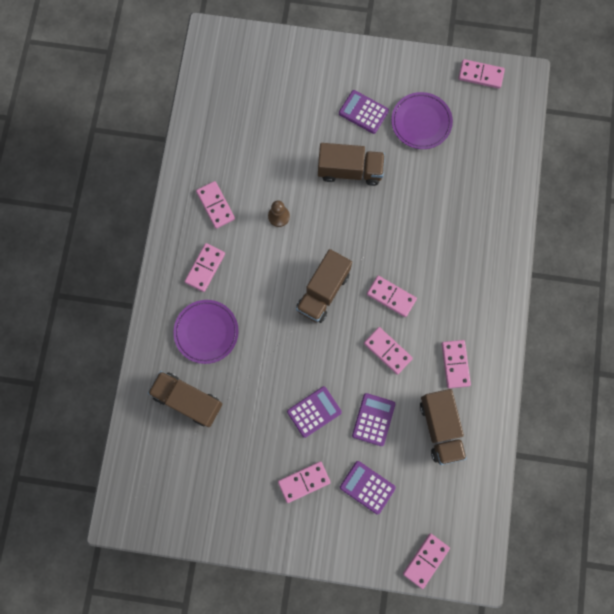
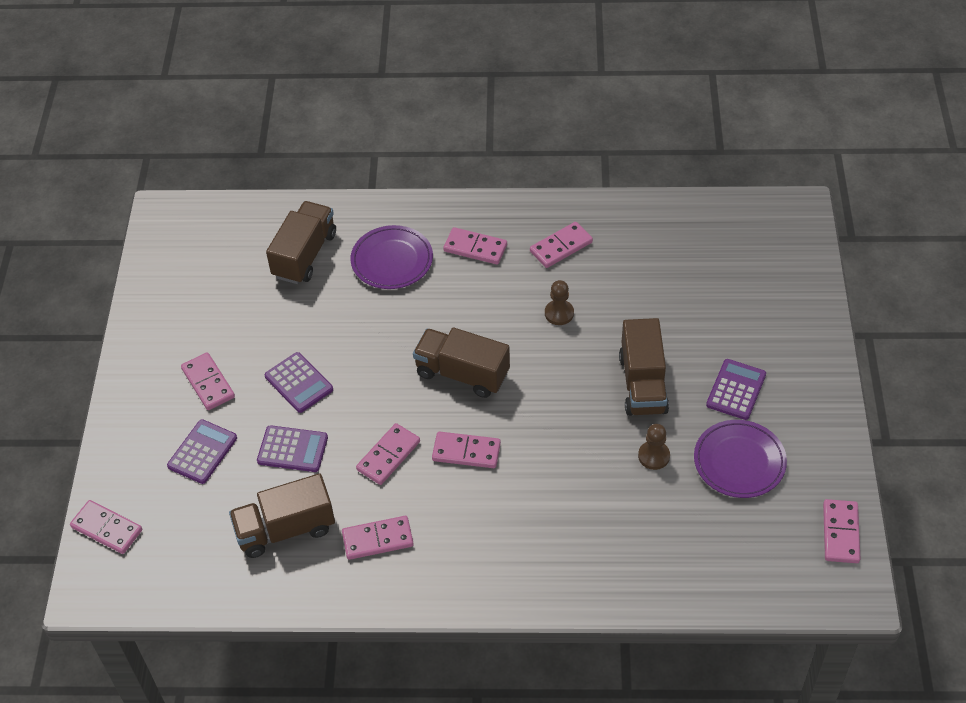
camera: 85 degrees right, 25 degrees down
pink domino [367,276,417,317] -> pink domino turned 75 degrees clockwise [432,431,501,468]
none -> brown pawn [638,424,670,470]

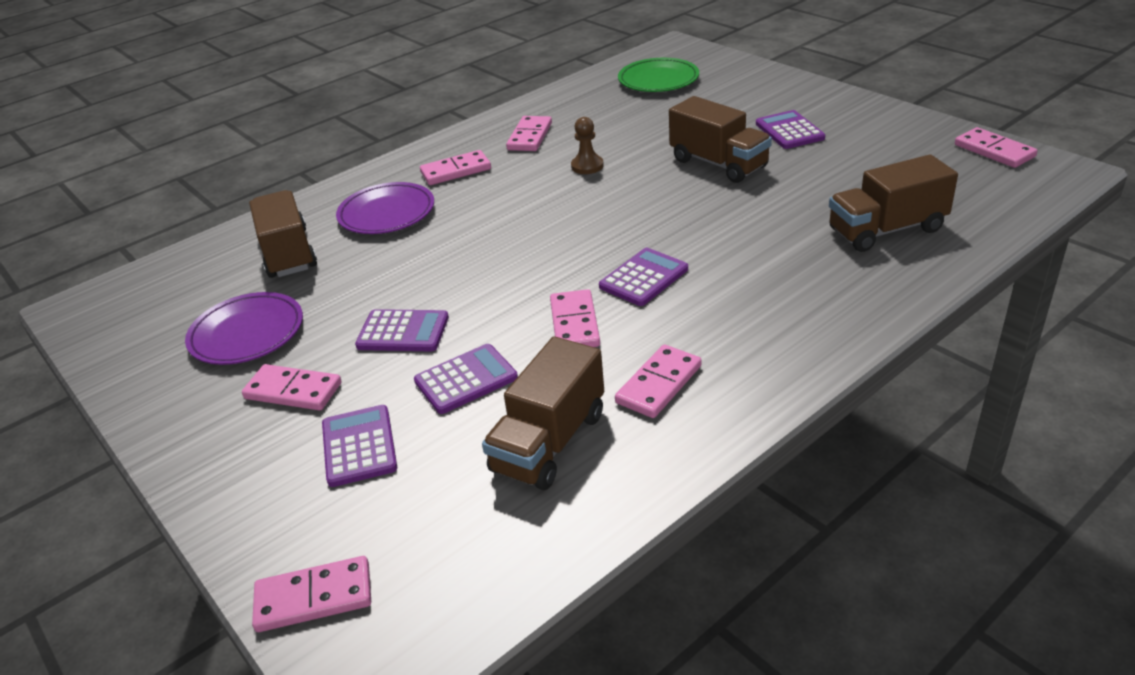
camera: 40 degrees left, 15 degrees down
brown truck [413,328,510,398] -> brown truck moved to [829,154,958,252]
pink domino [432,431,501,468] -> purple calculator [599,248,688,306]
brown pawn [638,424,670,470] -> none
purple plate [694,420,787,498] -> purple plate moved to [185,292,303,365]
none -> green plate [618,58,699,92]

